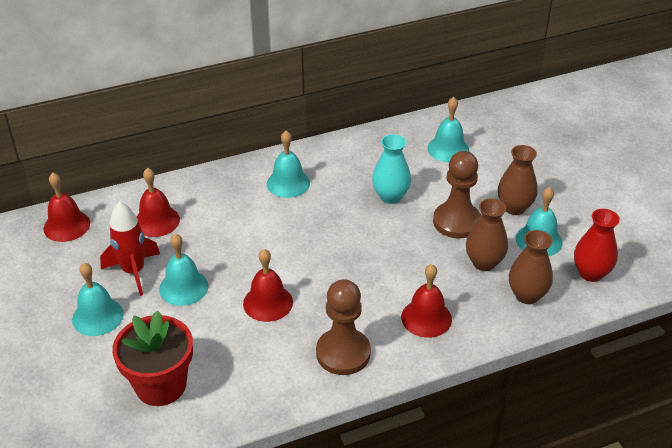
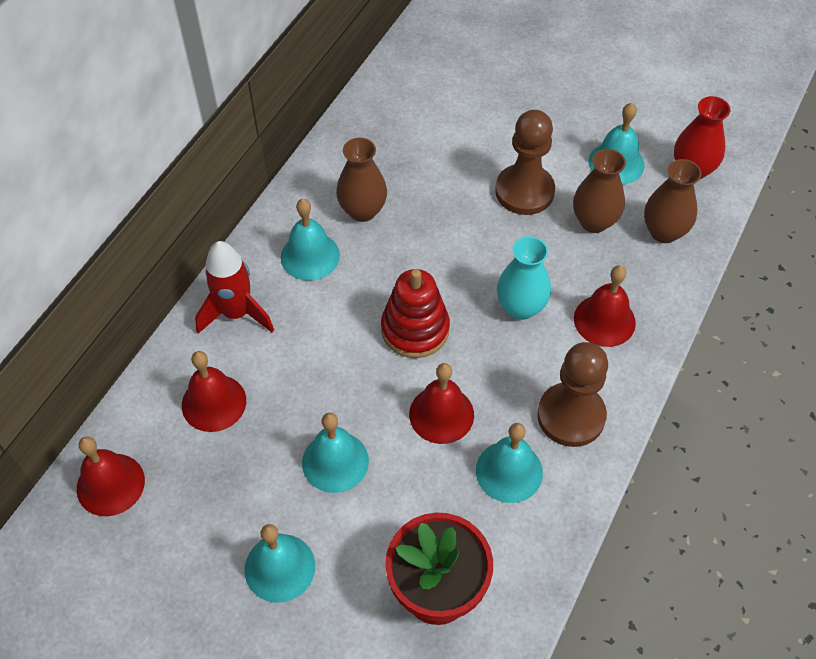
camera: 40 degrees left, 15 degrees up
red rocket [100,201,160,296] -> red rocket moved to [195,241,274,334]
turquoise vase [372,134,411,204] -> turquoise vase moved to [497,236,551,320]
turquoise bell [427,97,469,162] -> turquoise bell moved to [476,423,543,503]
brown vase [498,145,538,215] -> brown vase moved to [336,138,387,222]
none -> red stacking toy [381,269,450,358]

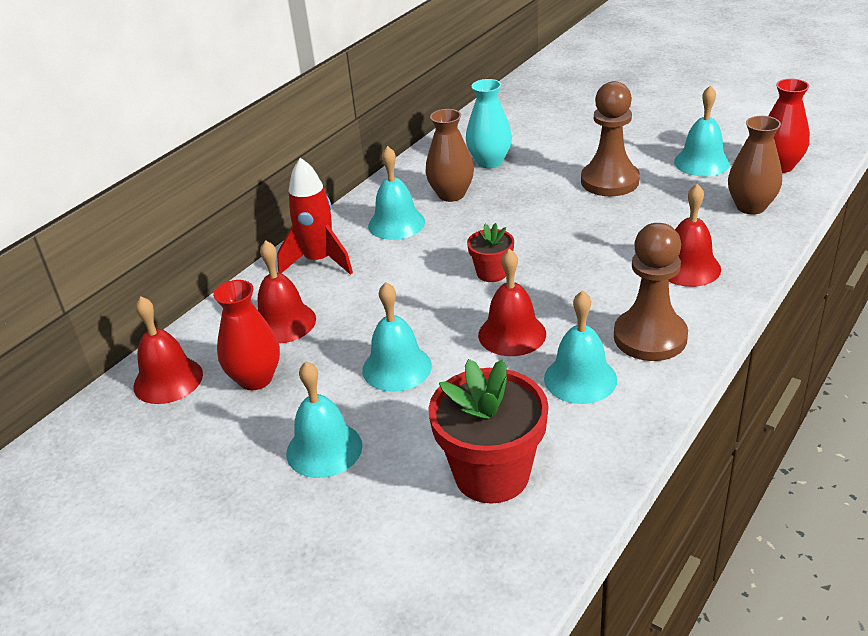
camera: 10 degrees right, 20 degrees down
red stacking toy [381,269,450,358] -> red flower pot [467,223,514,282]
turquoise vase [497,236,551,320] -> turquoise vase moved to [466,79,512,169]
brown vase [573,149,626,233] -> none
none -> red vase [213,280,280,390]

